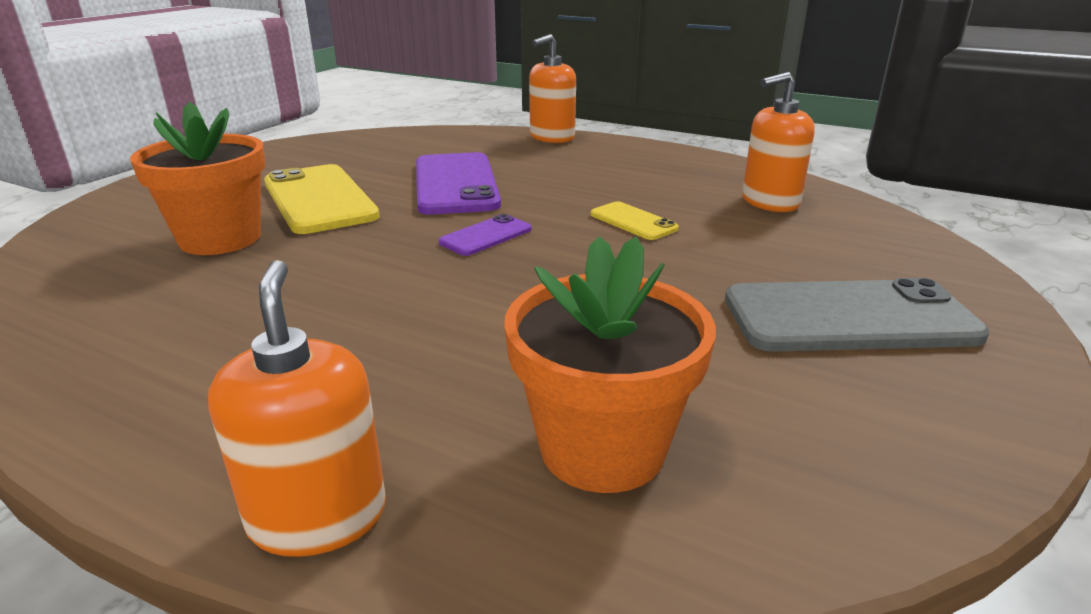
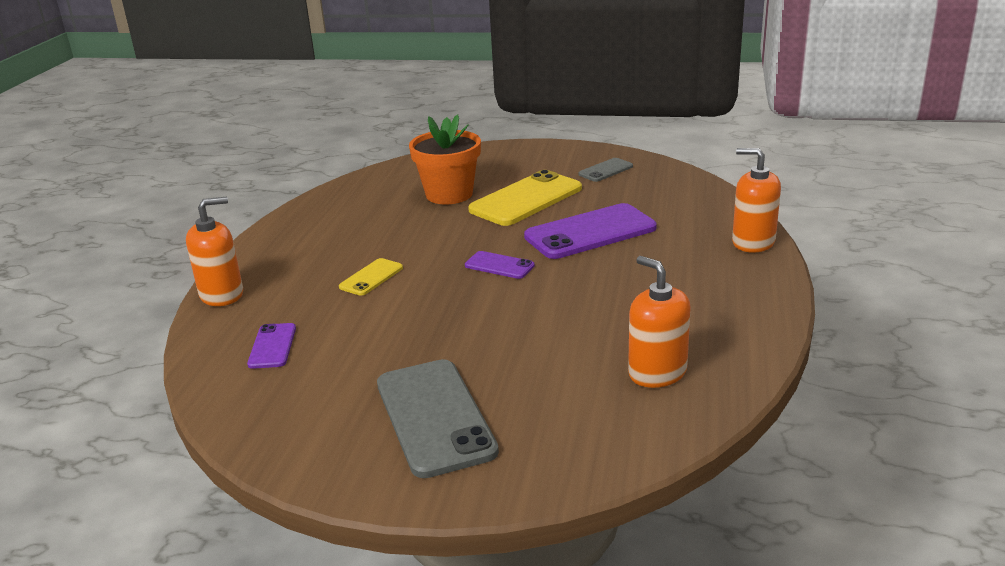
camera: 75 degrees right, 0 degrees up
orange flower pot [504,236,716,493] -> purple phone [247,323,296,369]
yellow phone [591,201,679,240] -> yellow phone moved to [339,258,403,296]
none -> grey phone [579,158,633,182]

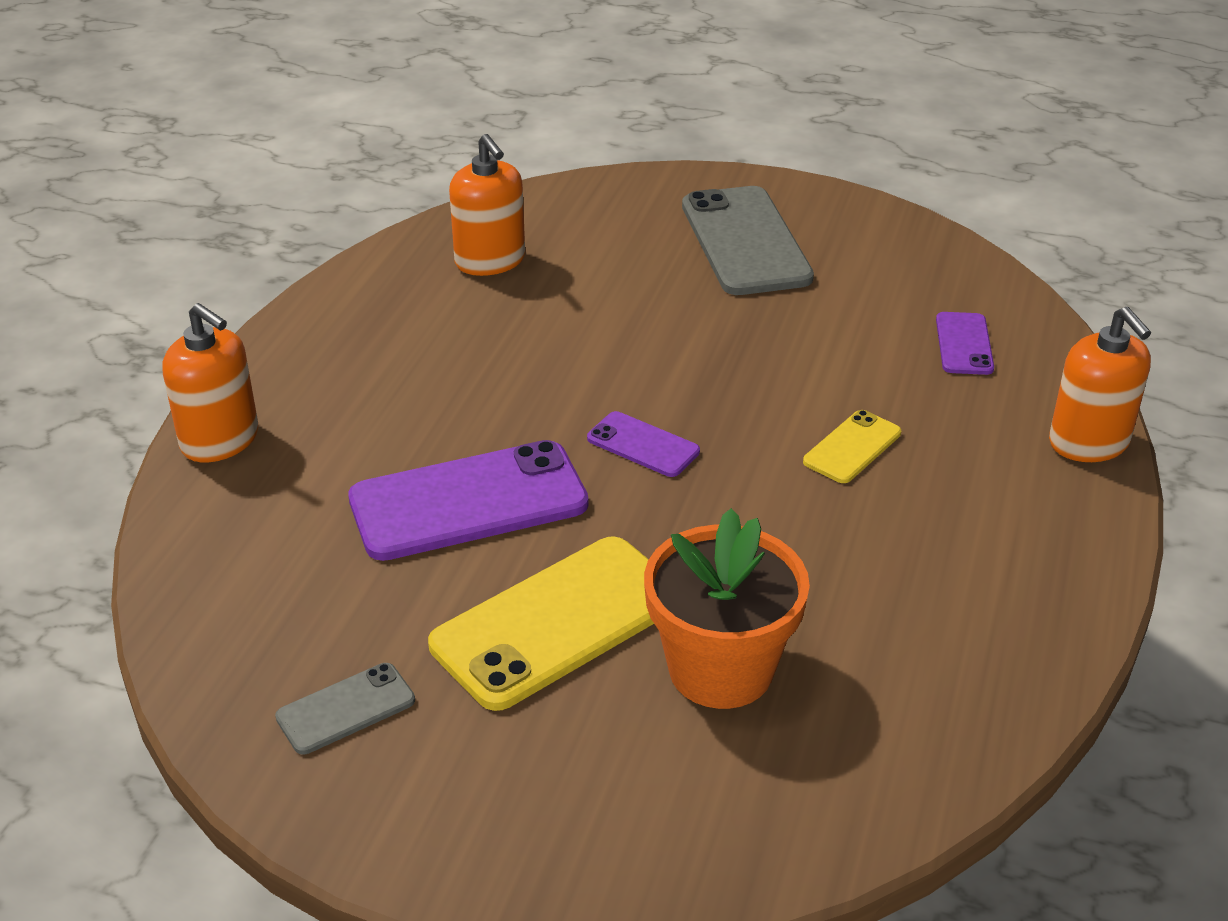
camera: 175 degrees left, 10 degrees up
orange soap dispenser [186,197,243,306] -> orange soap dispenser turned 90 degrees counterclockwise [1049,307,1151,462]

